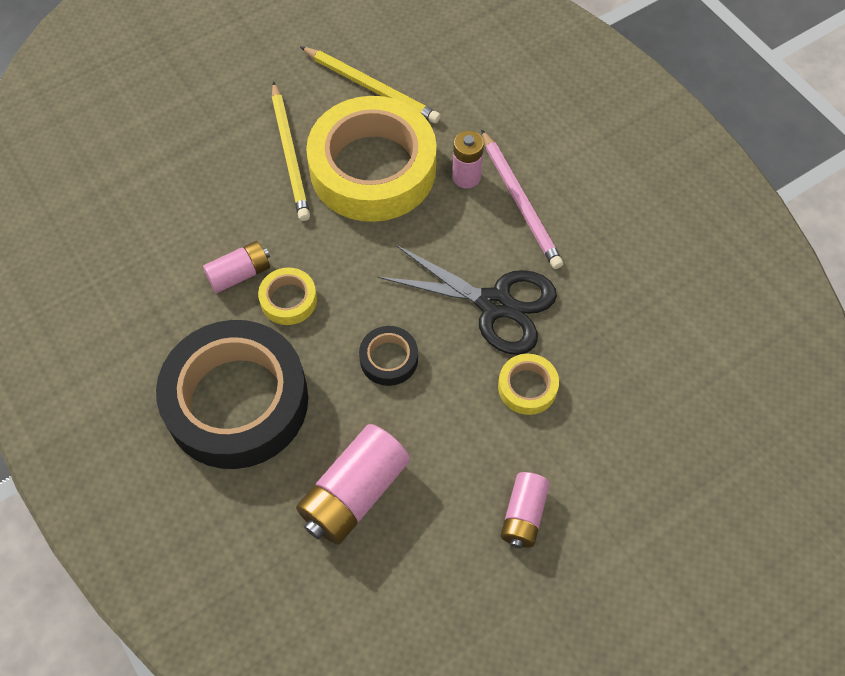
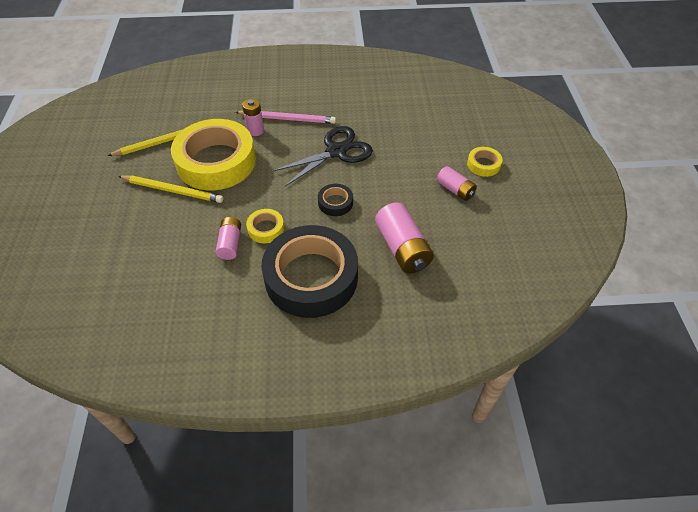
camera: 60 degrees left, 10 degrees down
yellow tape [498,354,559,415] -> yellow tape moved to [467,147,503,177]

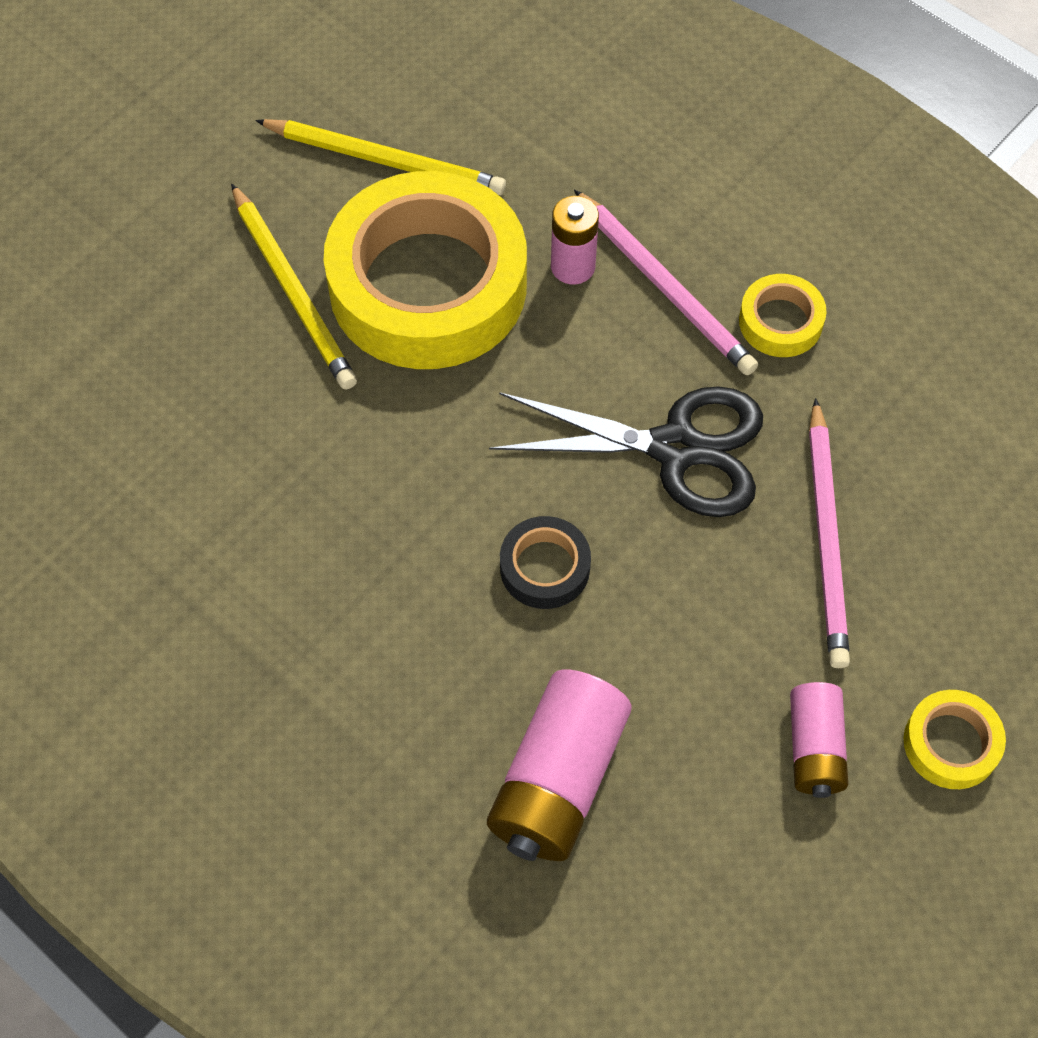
camera: 45 degrees right, 10 degrees up
pink battery [216,217,241,260] -> none
yellow tape [246,209,284,243] -> yellow tape moved to [739,274,827,357]
black tape [262,225,358,318] -> none
none -> pink pencil [809,398,850,668]

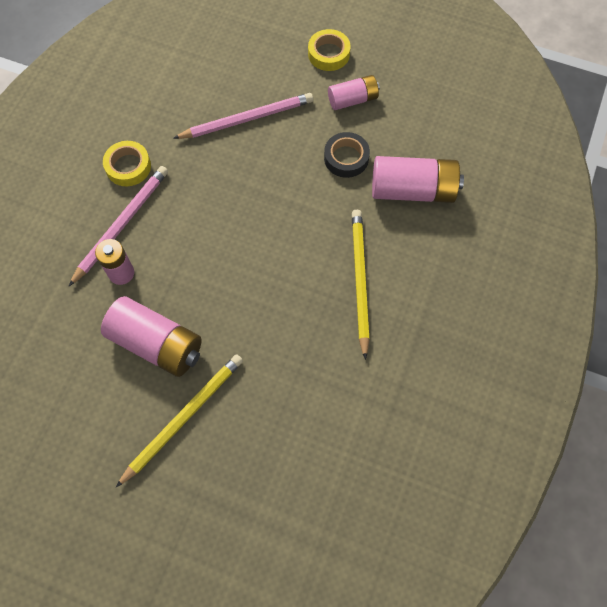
camera: 110 degrees left, 5 degrees up
yellow pencil [255,119,506,195] -> yellow pencil moved to [352,210,370,360]
yellow tape [324,171,527,369] -> pink battery [101,296,202,377]
black scissors [489,386,763,517] -> none
black tape [500,516,591,609] -> black tape moved to [324,132,370,178]

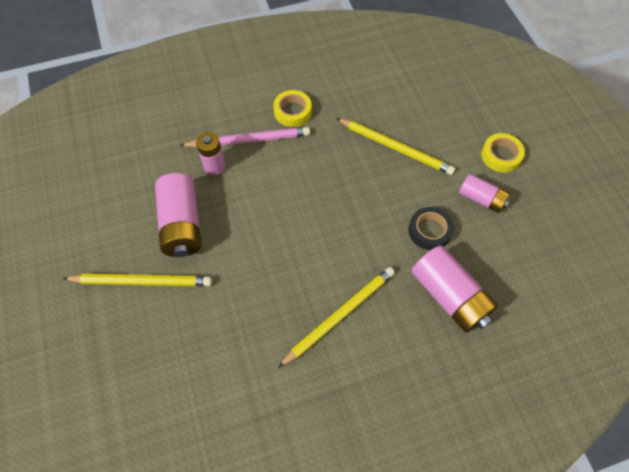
camera: 50 degrees right, 5 degrees down
pink pencil [173,93,313,139] -> yellow pencil [336,118,455,175]

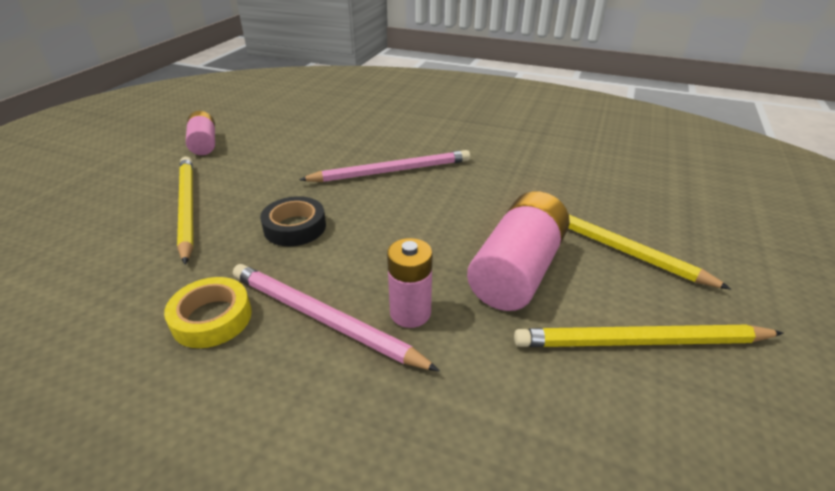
camera: 140 degrees left, 25 degrees down
yellow pencil [278,267,395,368] -> yellow pencil moved to [514,325,784,347]
black tape [408,207,454,250] -> black tape moved to [260,196,326,246]
pink battery [412,245,498,333] -> none
yellow tape [481,133,525,173] -> none
none -> pink pencil [299,150,470,182]

